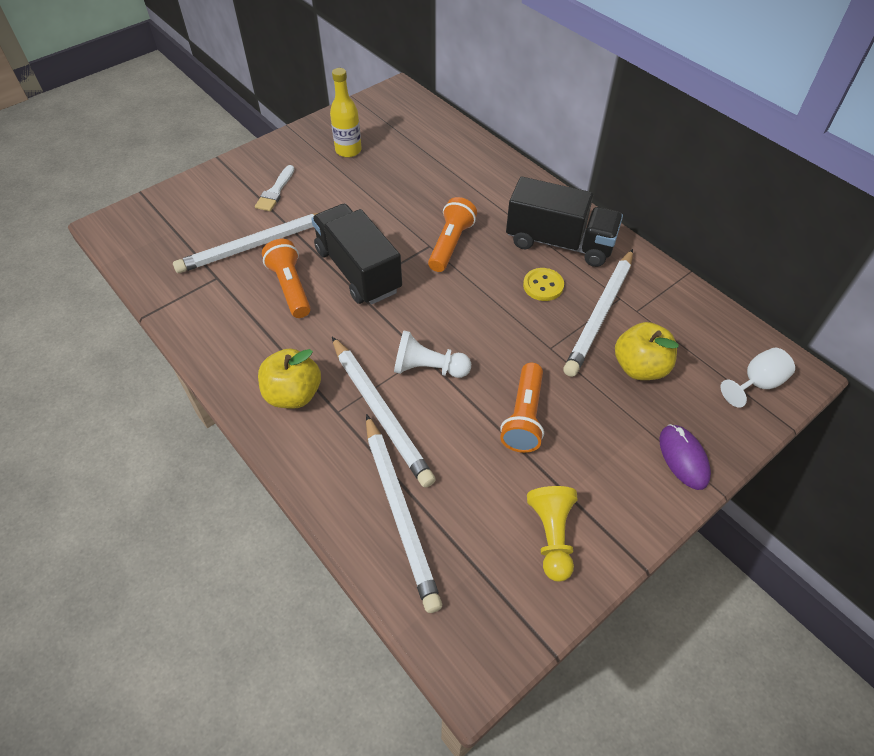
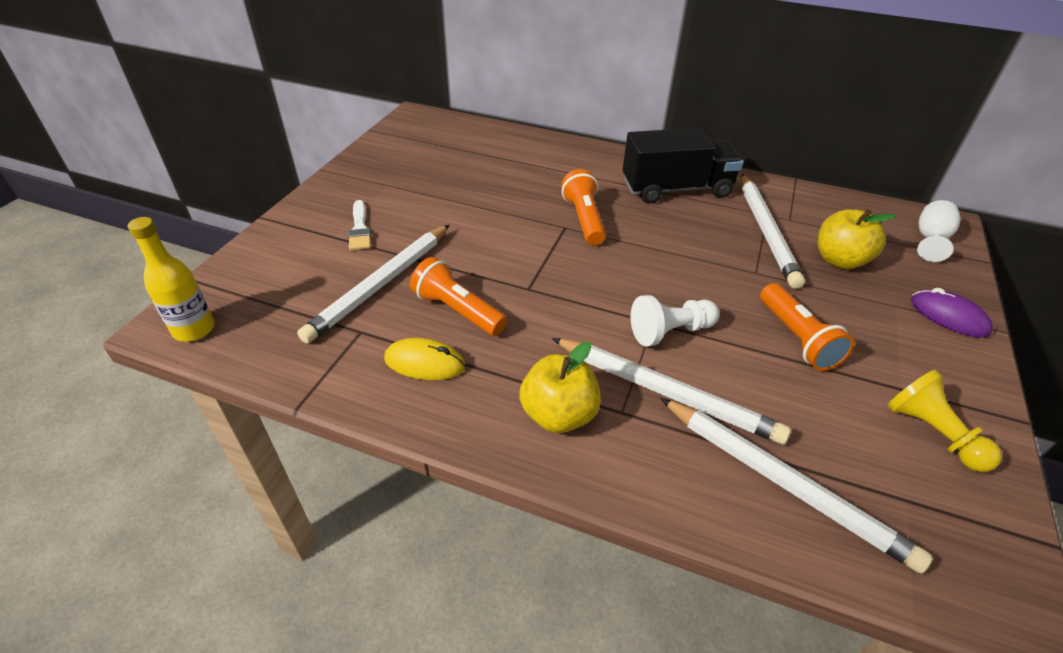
camera: 30 degrees left, 10 degrees down
black truck [311,204,402,305] -> none
yellow bottle [330,68,362,158] -> yellow bottle moved to [128,217,215,342]
yellow button [523,268,564,301] -> none
none -> yellow mouse [384,338,465,380]

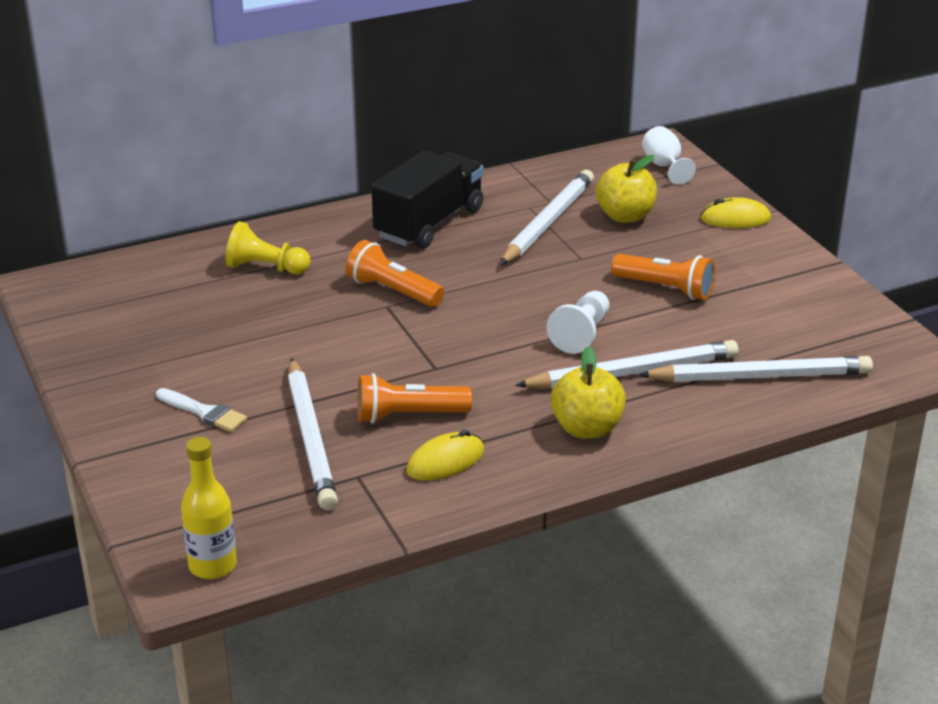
camera: 45 degrees left, 10 degrees down
white pencil [741,174,805,289] -> white pencil turned 105 degrees counterclockwise [500,170,594,265]
yellow pawn [887,370,1002,472] -> yellow pawn moved to [225,221,311,274]
purple mouse [911,288,993,338] -> yellow mouse [701,197,771,228]

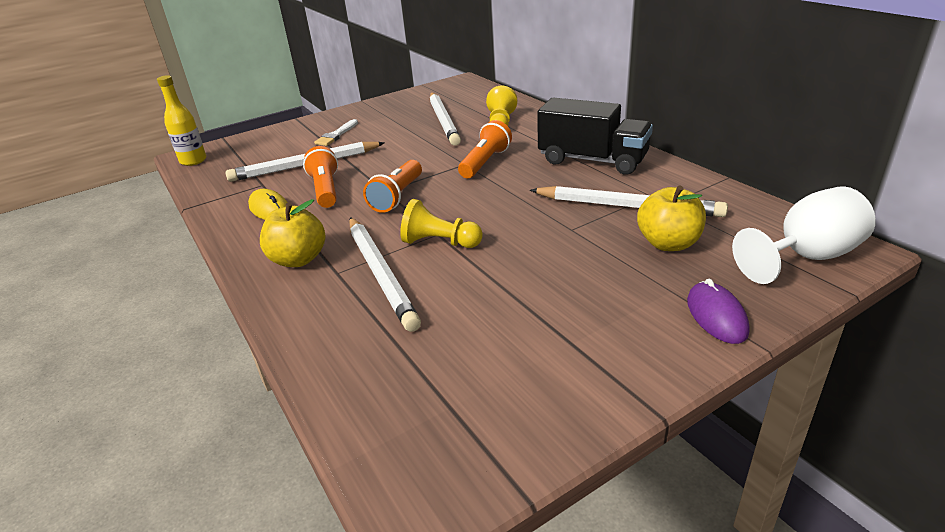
camera: 85 degrees right, 0 degrees up
white pawn [546,291,609,354] -> yellow pawn [400,199,483,248]
orange flashlight [611,254,715,300] -> orange flashlight moved to [363,160,422,213]
white pencil [638,356,873,382] -> white pencil moved to [430,93,461,146]
white goblet [642,126,696,185] -> white goblet [732,186,876,284], size x1.60
yellow mouse [701,197,771,228] -> purple mouse [687,279,749,344]

